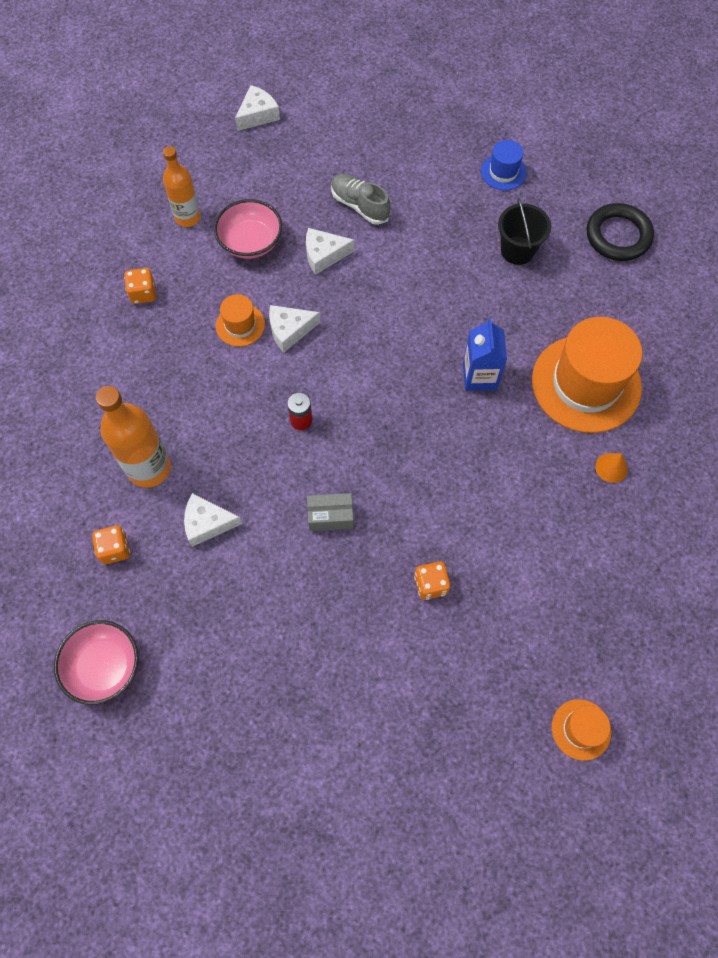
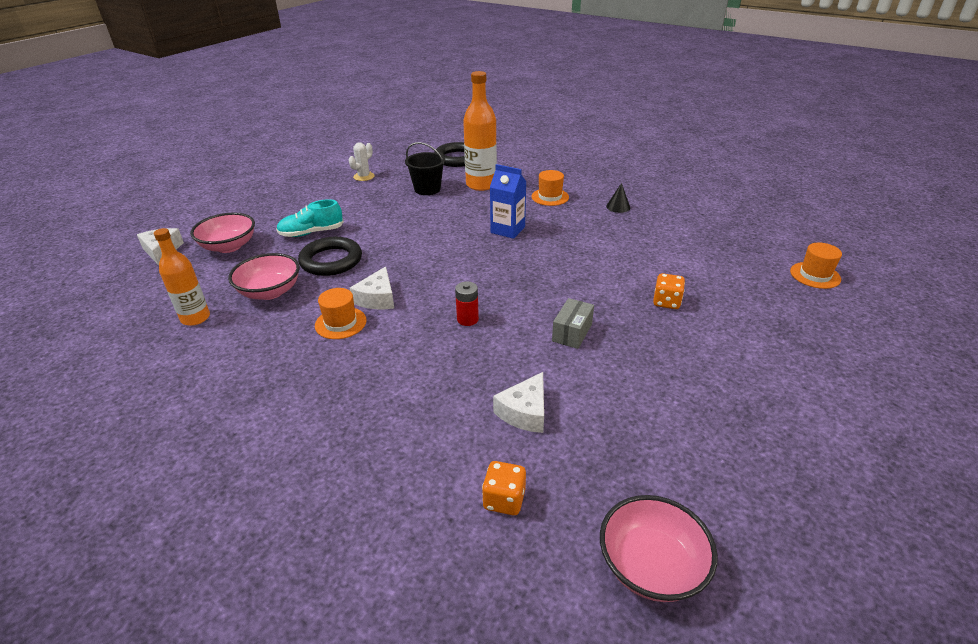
camera: 60 degrees left, 30 degrees down
orange bottle [96,386,171,488] -> orange bottle moved to [463,71,497,191]
orange dice [124,268,156,304] -> none
white cheese [306,228,355,275] -> black ring [298,237,362,276]
grey shoe [331,174,391,225] -> turquoise shoe [276,199,344,237]
blue hat [481,140,527,190] -> white cactus [349,142,375,181]
orange hat [532,317,642,433] -> orange hat [531,170,569,206], size x0.47
orange cone [595,453,628,483] -> black cone [606,183,630,213]
none -> pink bowl [190,212,255,253]

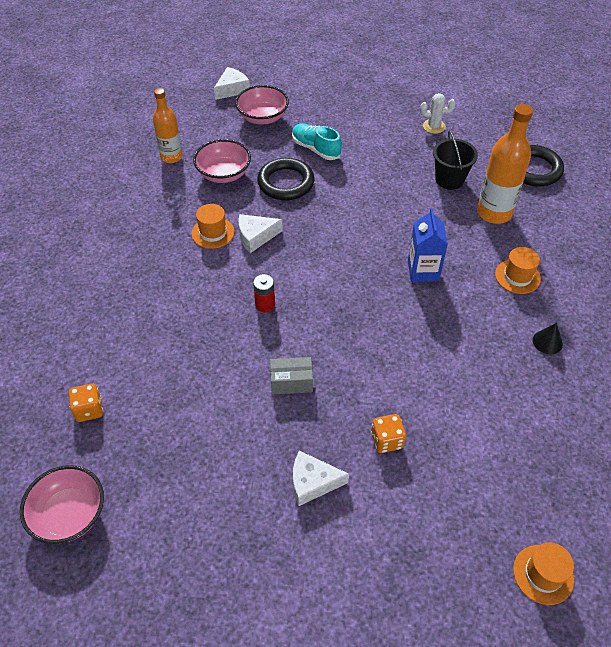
camera: 60 degrees right, 15 degrees up
white cheese [493,372,544,433] -> white cheese moved to [293,451,349,506]

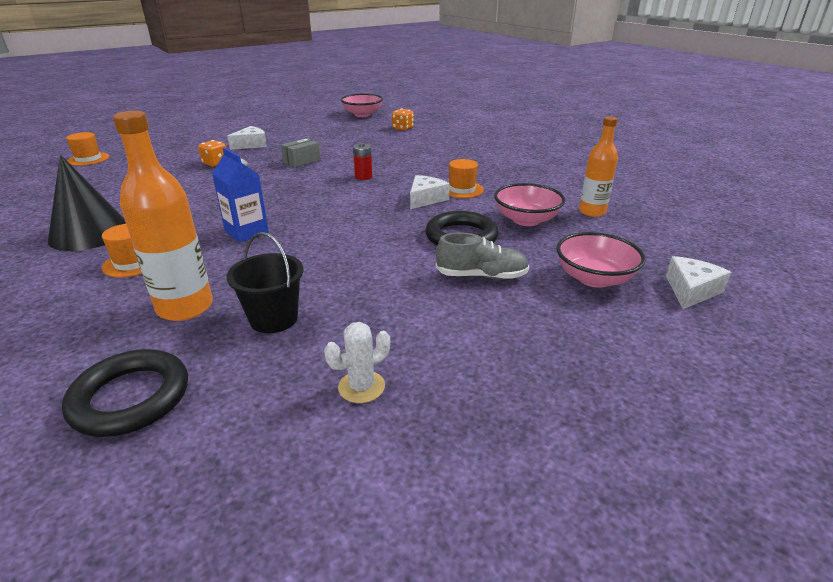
camera: 140 degrees right, 20 degrees down
white cheese [214,67,250,100] -> white cheese turned 150 degrees counterclockwise [666,256,731,309]
turquoise shoe [292,123,342,160] -> grey shoe [436,232,530,280]
black cone [533,323,563,354] -> black cone [48,155,126,251], size x2.36

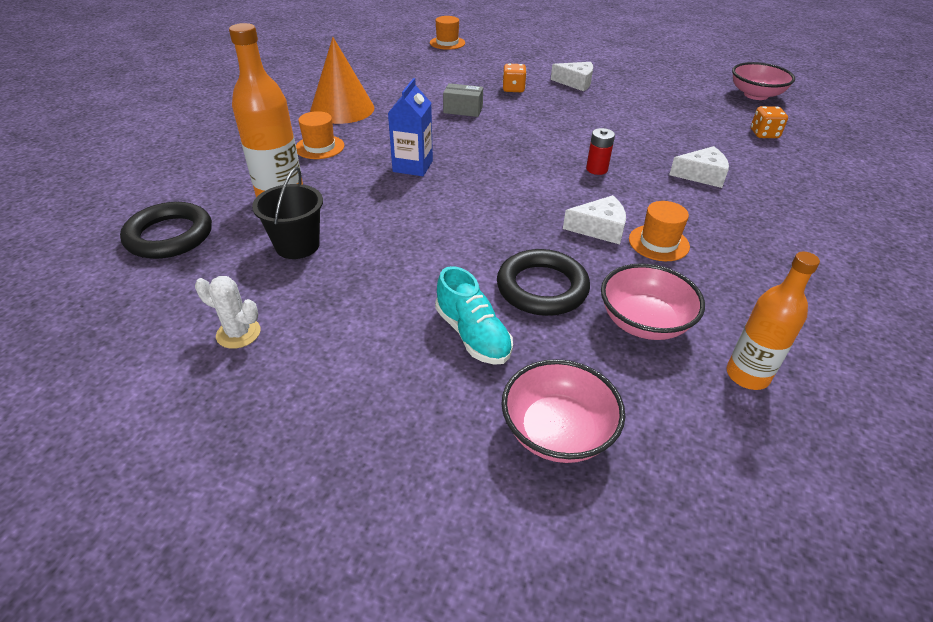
camera: 55 degrees right, 10 degrees up
black cone [48,155,126,251] -> orange cone [310,37,374,124]
grey box [281,138,320,168] -> grey box moved to [443,83,483,117]
grey shoe [436,232,530,280] -> turquoise shoe [435,266,513,365]
white cheese [666,256,731,309] -> white cheese moved to [669,146,729,188]

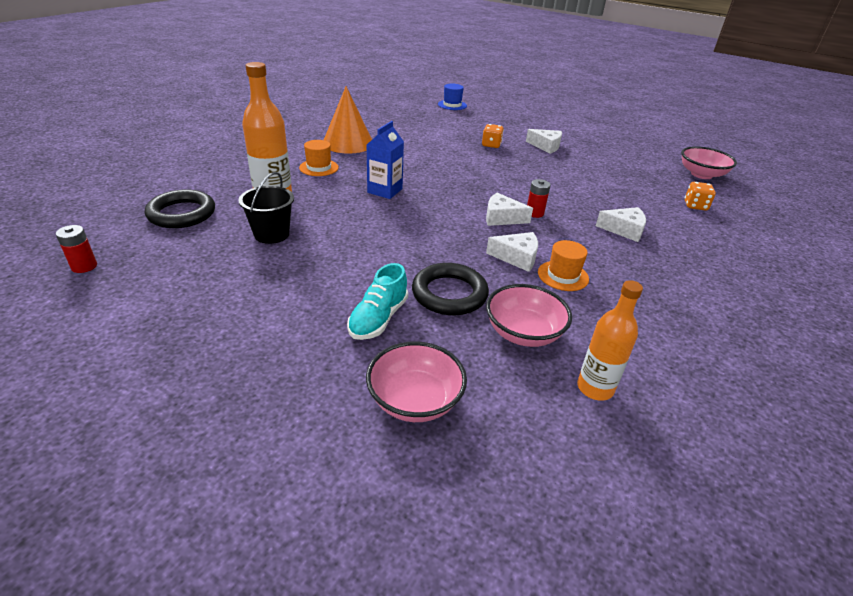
camera: 10 degrees right, 5 degrees down
white cactus [195,276,261,349] -> none
orange hat [430,16,465,50] -> blue hat [438,84,467,110]
turquoise shoe [435,266,513,365] -> turquoise shoe turned 45 degrees clockwise [347,263,408,340]
grey box [443,83,483,117] -> none
none -> red battery [56,225,97,273]
none -> white cheese [486,193,533,226]

